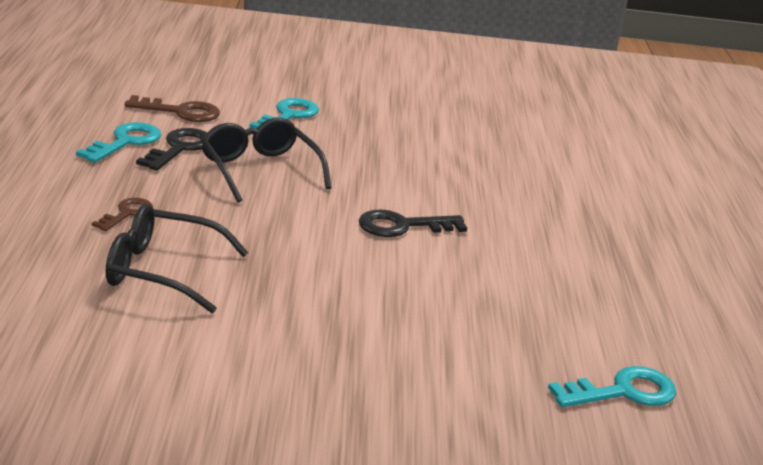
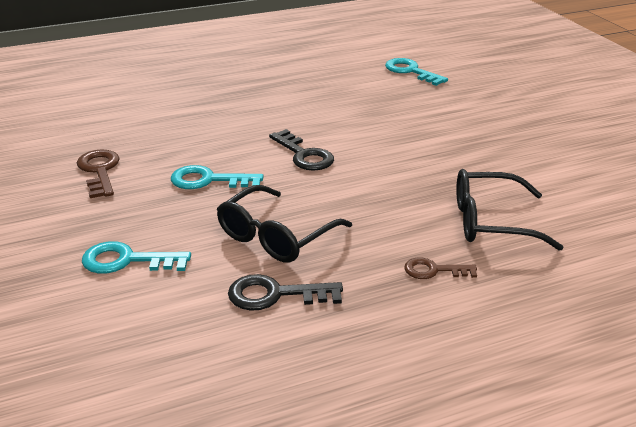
camera: 110 degrees left, 5 degrees up
turquoise key [76,122,161,163] -> turquoise key moved to [171,165,264,189]
black glasses [105,204,249,313] -> black glasses turned 105 degrees clockwise [456,169,563,251]
brown key [125,95,220,122] -> brown key moved to [77,149,120,198]

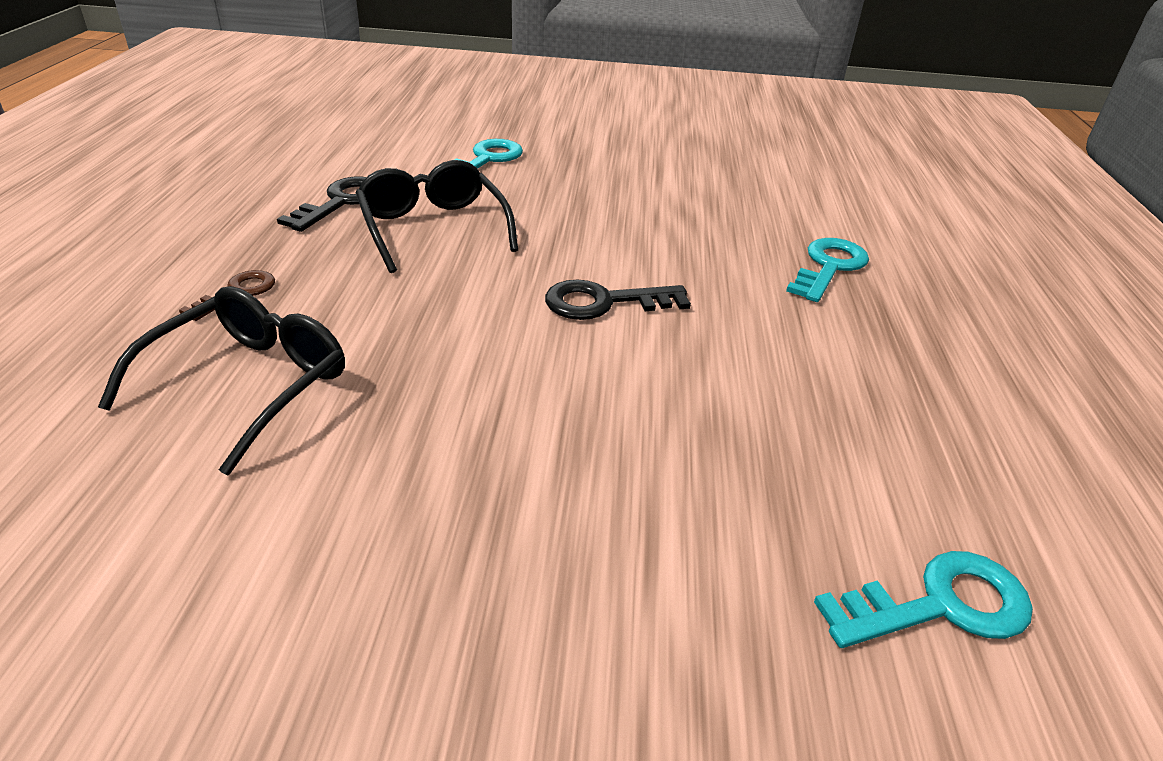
camera: 115 degrees right, 5 degrees up
brown key [77,149,120,198] -> none
turquoise key [171,165,264,189] -> turquoise key moved to [786,238,869,302]

